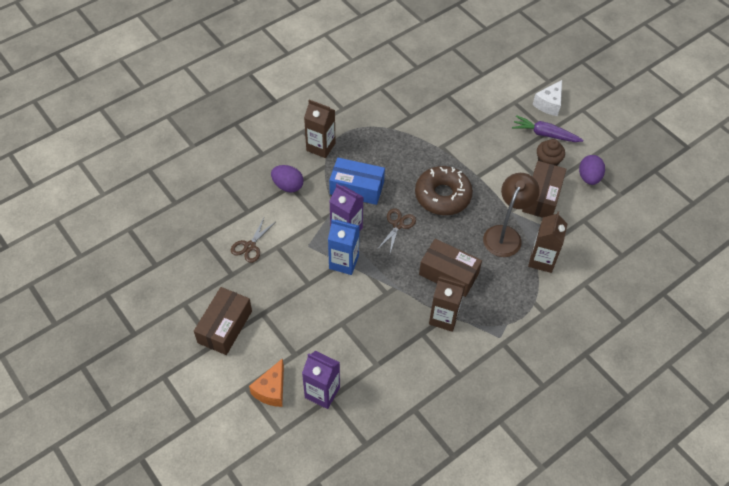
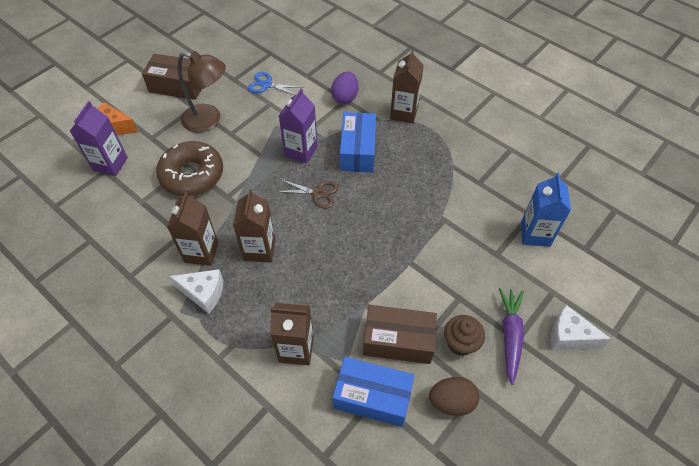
camera: 80 degrees right, 0 degrees up
brown scissors [231,218,275,263] -> blue scissors [248,72,303,95]
blue carton [328,220,360,275] -> blue carton moved to [521,173,571,247]
brown donut [415,166,473,215] -> brown donut moved to [156,141,223,196]
brown box [419,239,482,297] -> brown carton [233,189,275,262]
brown lamp [483,173,540,257] -> brown lamp moved to [178,51,226,133]
purple egg [579,155,605,185] -> brown egg [429,377,480,416]
none -> white cheese [169,269,223,314]
none -> blue box [332,357,414,427]

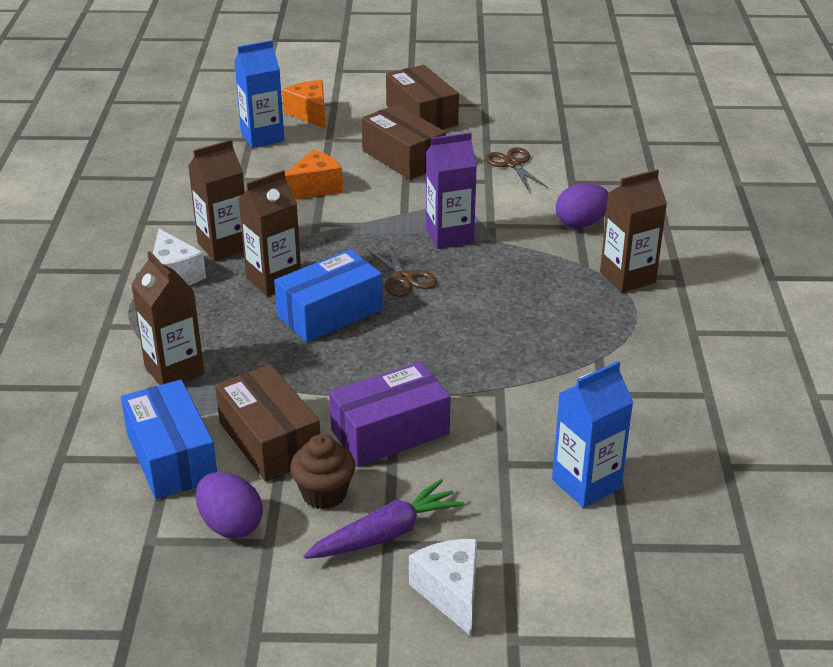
camera: 50 degrees right, 20 degrees down
purple carton [70,101,128,176] -> blue carton [234,40,284,148]
brown donut [156,141,223,196] -> orange cheese [285,149,343,199]
brown lamp [178,51,226,133] -> brown box [362,104,446,180]
blue scissors [248,72,303,95] -> brown scissors [485,147,548,191]
blue box [340,112,376,172] -> blue box moved to [274,249,383,342]
brown egg [429,377,480,416] -> purple egg [196,472,263,538]
none -> purple box [329,362,450,466]

